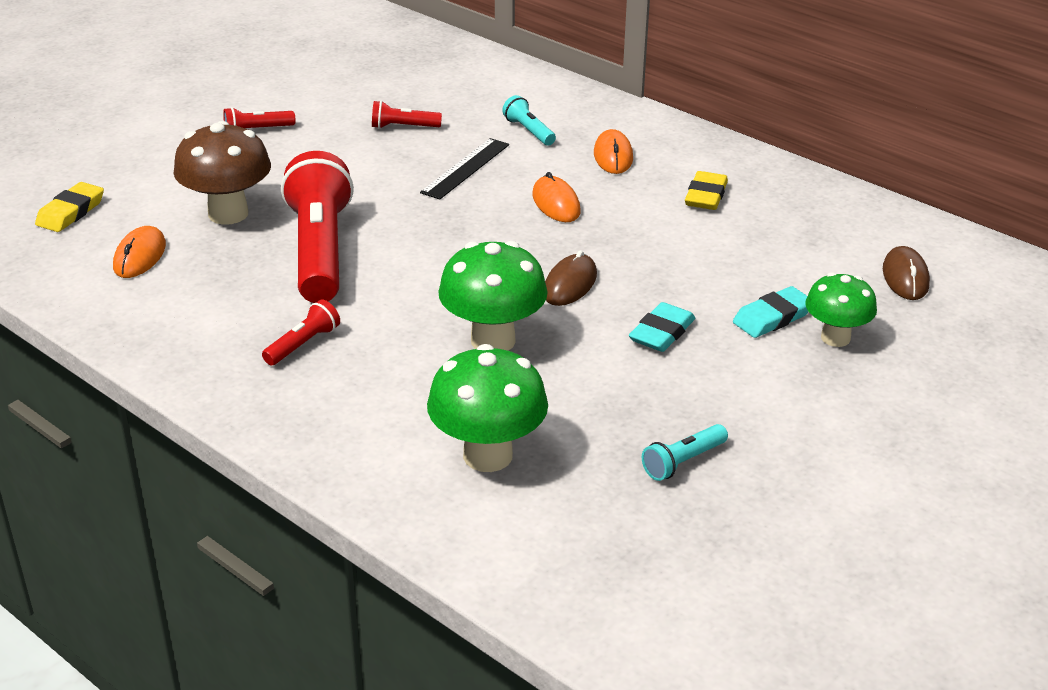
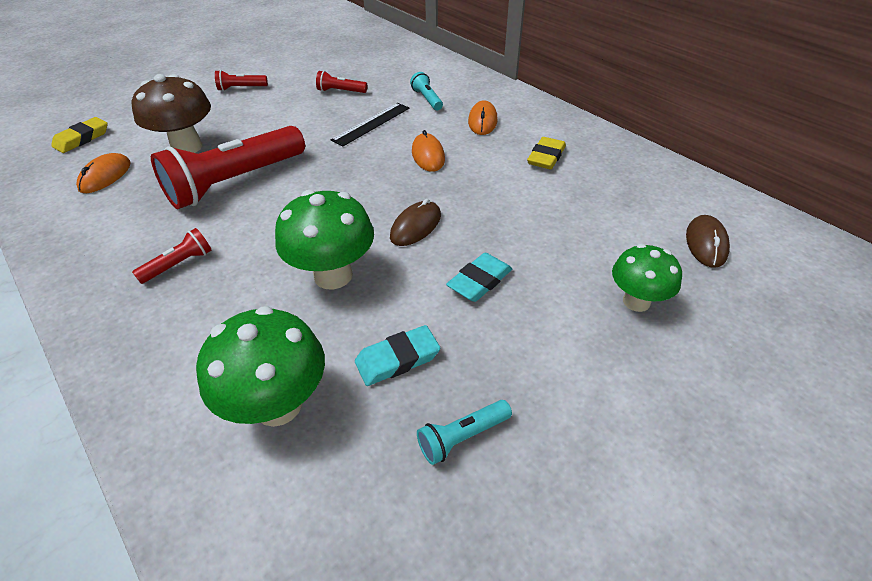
camera: 10 degrees right, 10 degrees up
red flashlight [281,151,354,303] -> red flashlight turned 135 degrees counterclockwise [151,126,305,209]
turquoise eraser [733,286,809,338] -> turquoise eraser moved to [355,325,440,386]

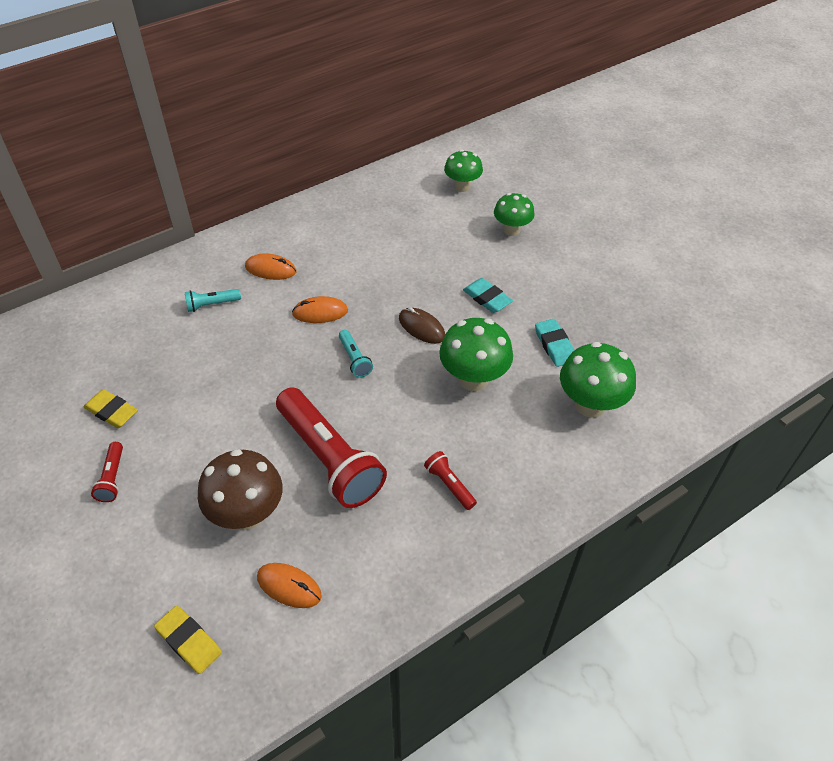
camera: 85 degrees left, 5 degrees up
red flashlight [316,71,367,93] -> none
black ruler [331,103,409,146] -> none
turquoise flashlight [417,400,512,465] -> turquoise flashlight moved to [339,330,373,378]
yellow eraser [527,137,566,169] -> yellow eraser moved to [83,389,138,428]
brown mouse [686,215,730,268] -> green mushroom [444,150,483,192]

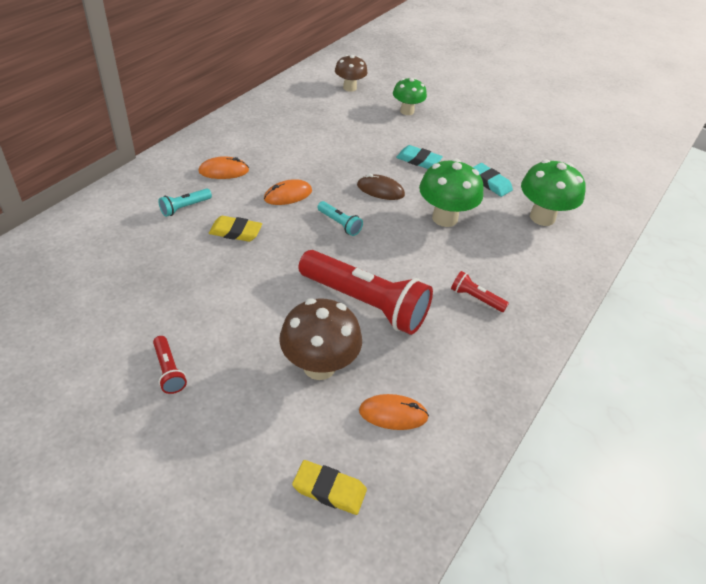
camera: 25 degrees left, 5 degrees down
yellow eraser [83,389,138,428] -> yellow eraser moved to [209,216,262,242]
green mushroom [444,150,483,192] -> brown mushroom [335,55,368,92]

